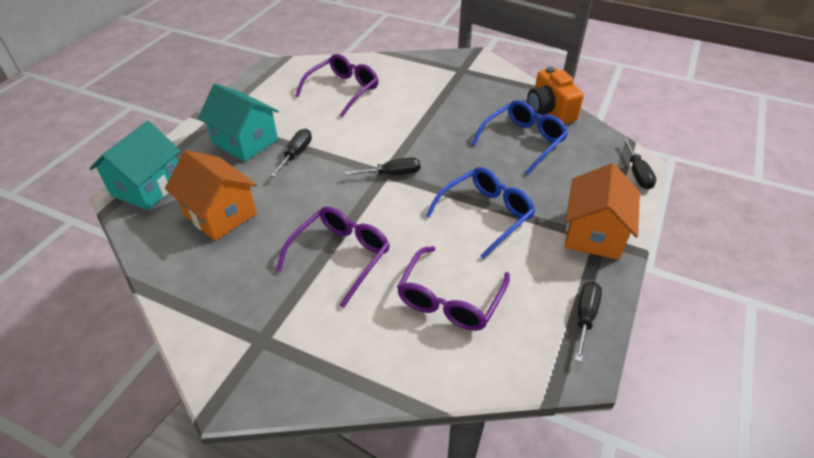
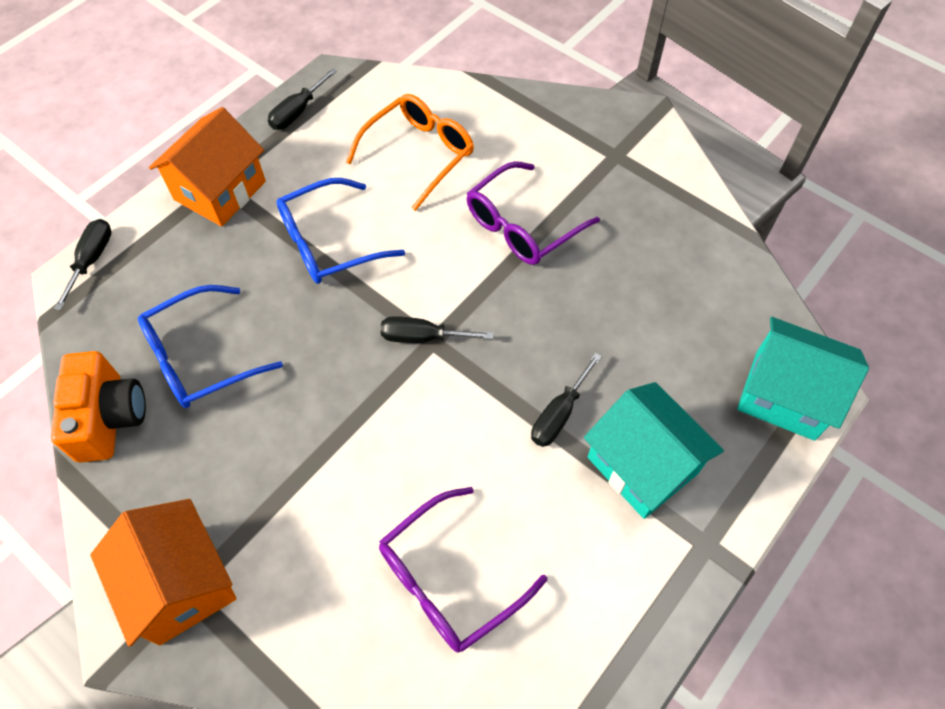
camera: 165 degrees left, 15 degrees up
turquoise house [89,121,181,210] -> turquoise house turned 75 degrees clockwise [737,317,869,441]
orange house [165,150,257,241] -> orange house moved to [90,499,236,647]
purple glasses [397,246,510,331] -> orange glasses [346,94,474,211]

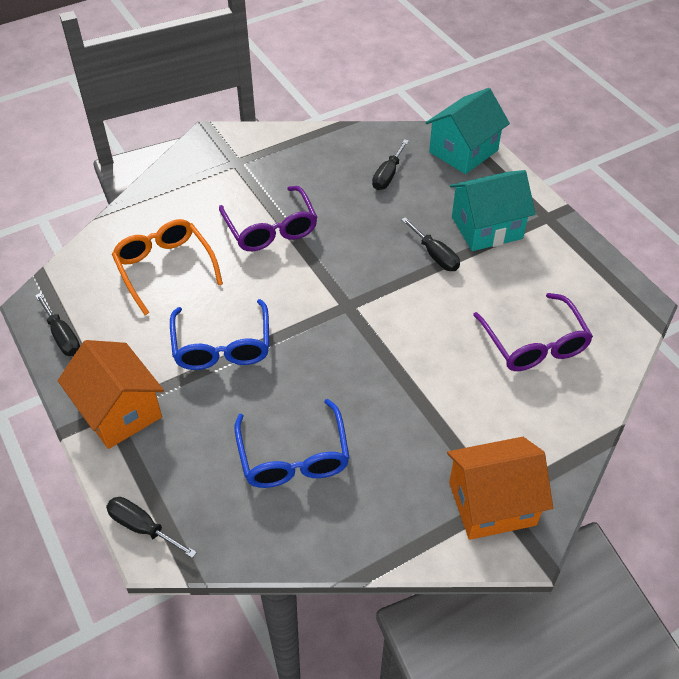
camera: 70 degrees left, 10 degrees down
orange camera [51,351,146,463] -> none
black screwdriver [380,316,493,343] -> black screwdriver moved to [372,139,409,190]

